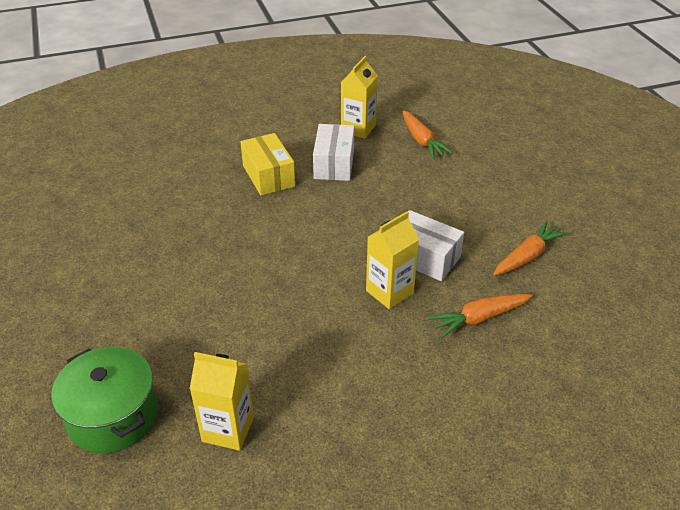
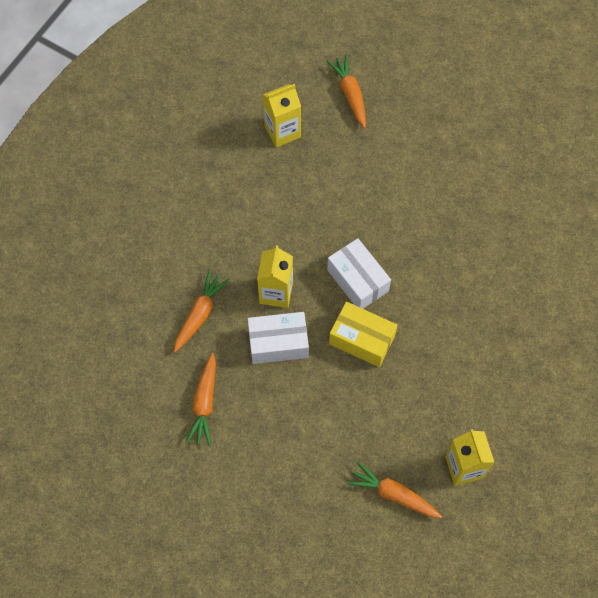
camera: 140 degrees right, 25 degrees up
green pot [51,347,158,453] -> orange carrot [327,54,366,128]
yellow box [240,133,295,196] -> yellow box moved to [329,302,398,367]
white box [313,124,354,181] -> white box moved to [327,238,391,309]

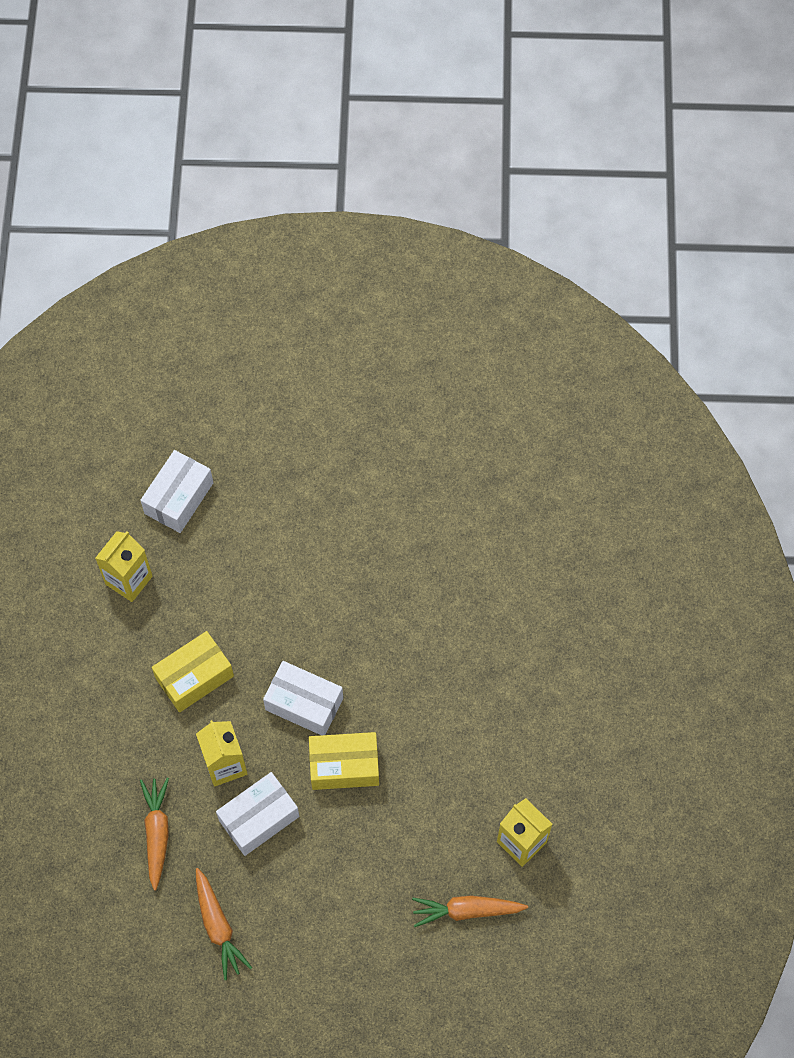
camera: 30 degrees left, 0 degrees up
orange carrot [327,54,366,128] -> white box [140,450,213,533]
none -> yellow box [152,631,234,712]

